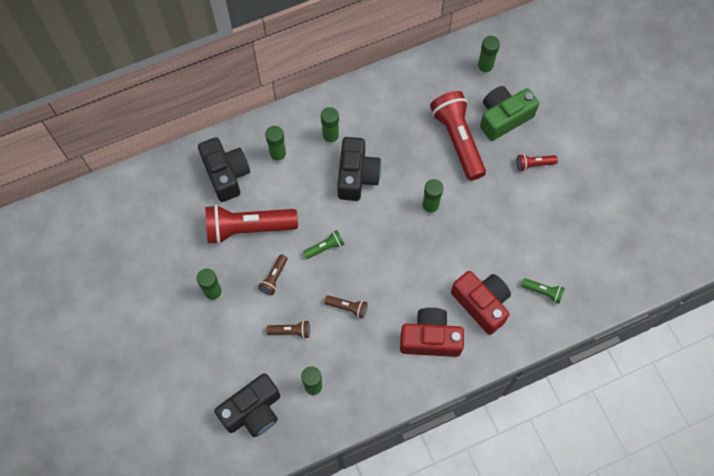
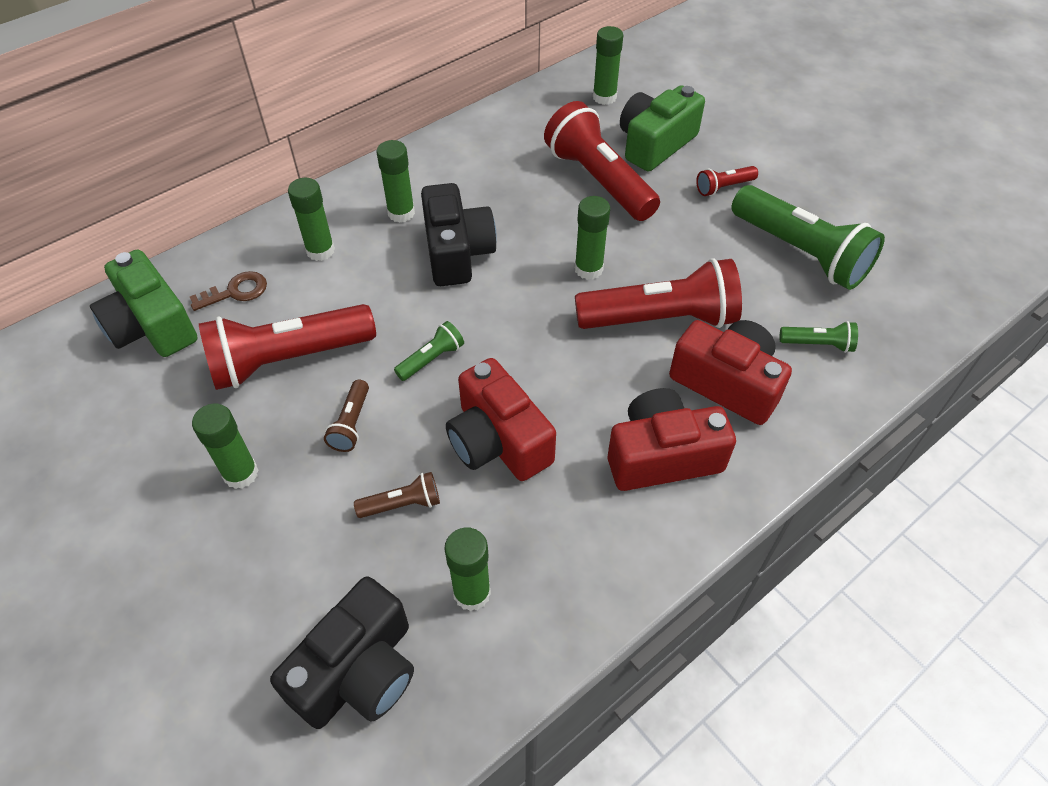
camera: 15 degrees left, 15 degrees down
black camera [198,137,250,202] -> brown key [190,271,267,311]
brown flashlight [325,295,368,319] -> red camera [446,358,556,481]
none -> green camera [90,250,198,357]
none -> red flashlight [575,258,742,329]
none -> green flashlight [731,185,885,290]

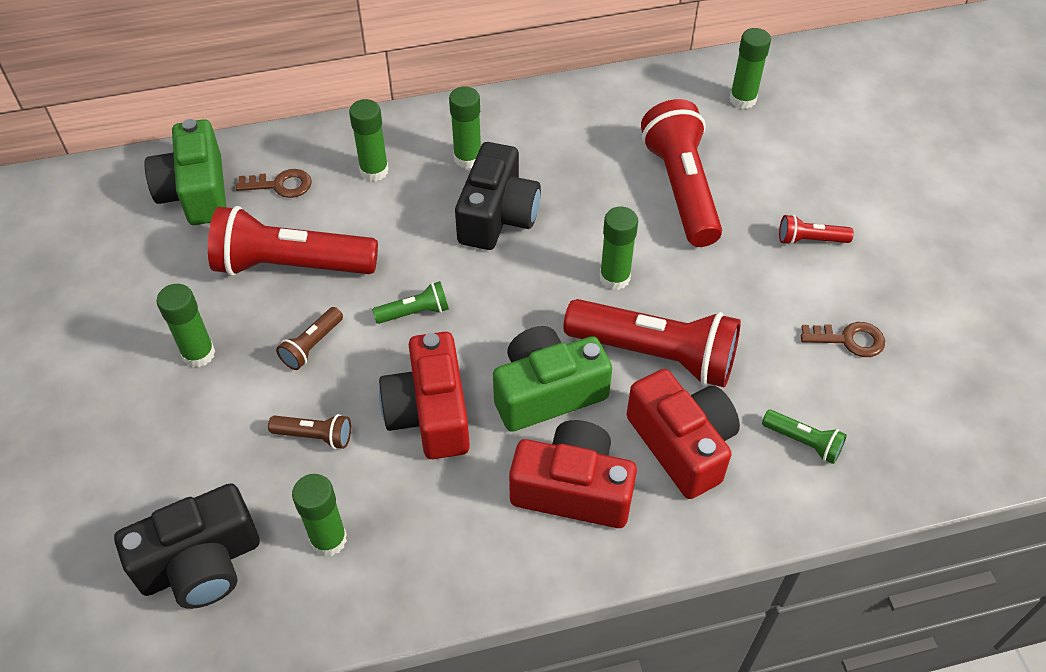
camera: 25 degrees right, 0 degrees up
green camera [620,85,705,172] -> green camera moved to [493,326,612,432]
green flashlight [731,185,885,290] -> brown key [801,322,885,357]

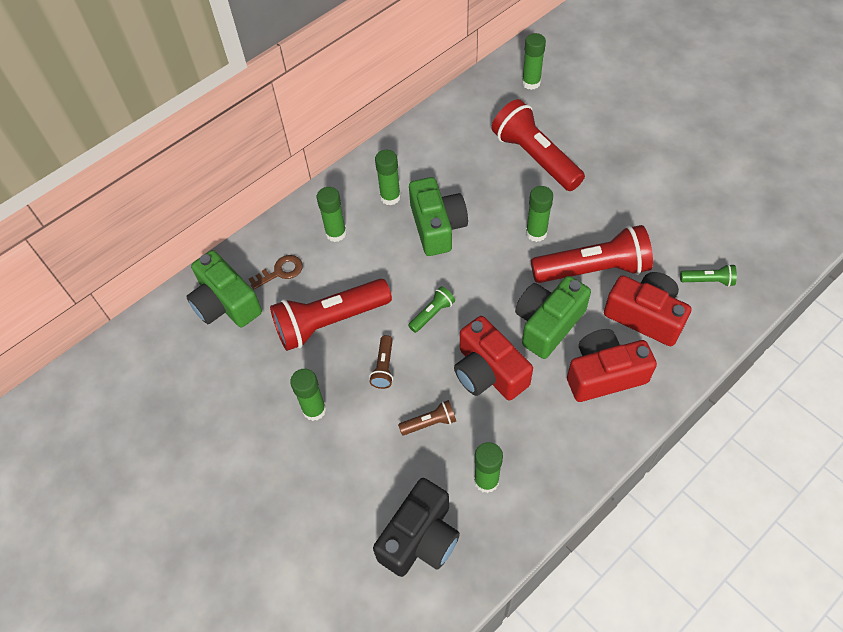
camera: 25 degrees left, 5 degrees up
black camera [455,142,541,250] -> green camera [409,177,468,256]
red flashlight [779,215,854,245] -> none
brown key [801,322,885,357] -> none

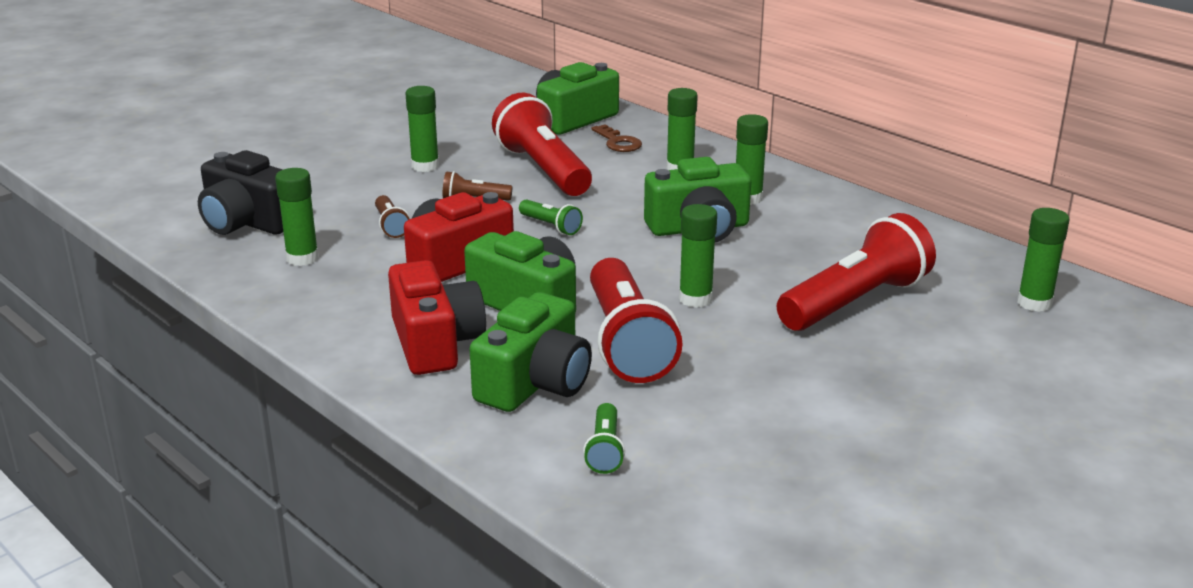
camera: 85 degrees right, 30 degrees down
red camera [604,272,692,346] -> green camera [469,292,592,412]

